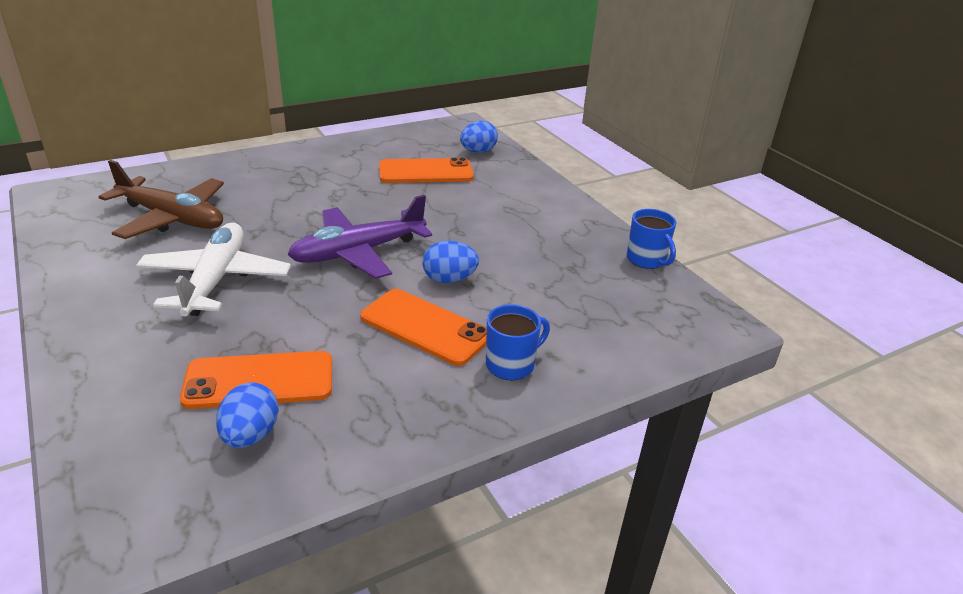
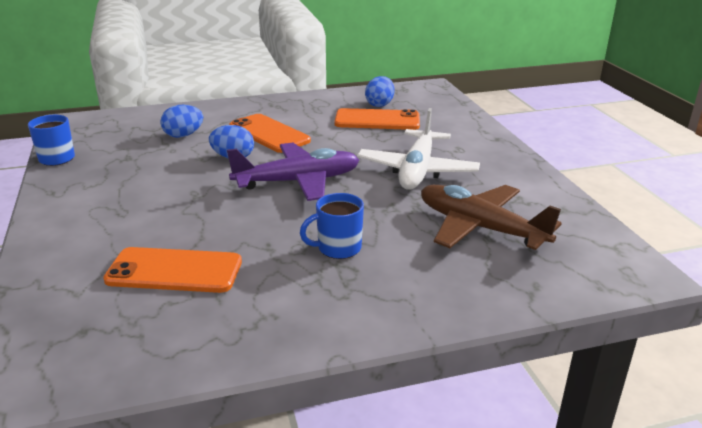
camera: 165 degrees left, 5 degrees down
blue egg [460,121,498,153] -> blue egg moved to [160,105,203,138]
blue mug [486,305,550,380] -> blue mug moved to [300,193,364,259]

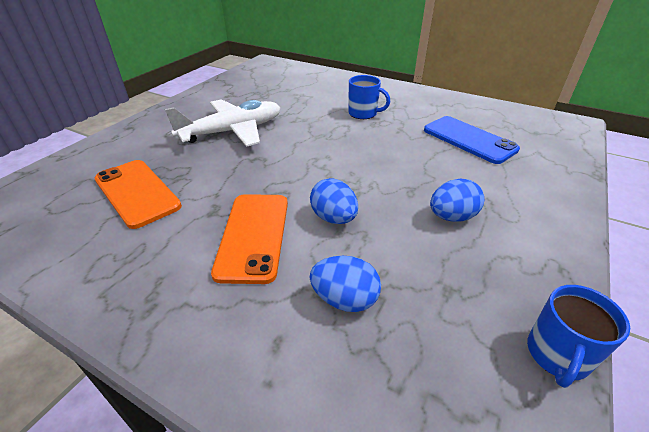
camera: 135 degrees left, 10 degrees up
orange phone [103,247,242,293] -> blue phone [424,116,520,164]
purple plane [227,143,359,201] -> none
blue egg [365,76,395,107] -> blue egg moved to [430,179,484,222]
brown plane [421,185,562,250] -> none

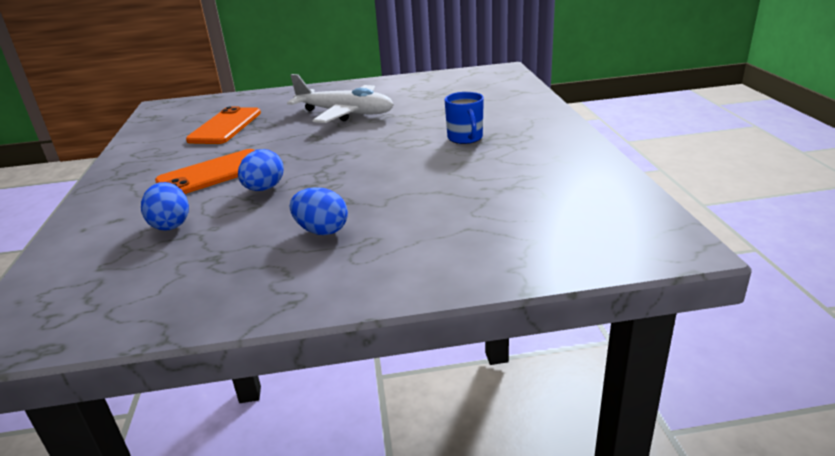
camera: 55 degrees right, 10 degrees down
blue phone [424,116,520,164] -> none
blue mug [527,285,630,388] -> none

